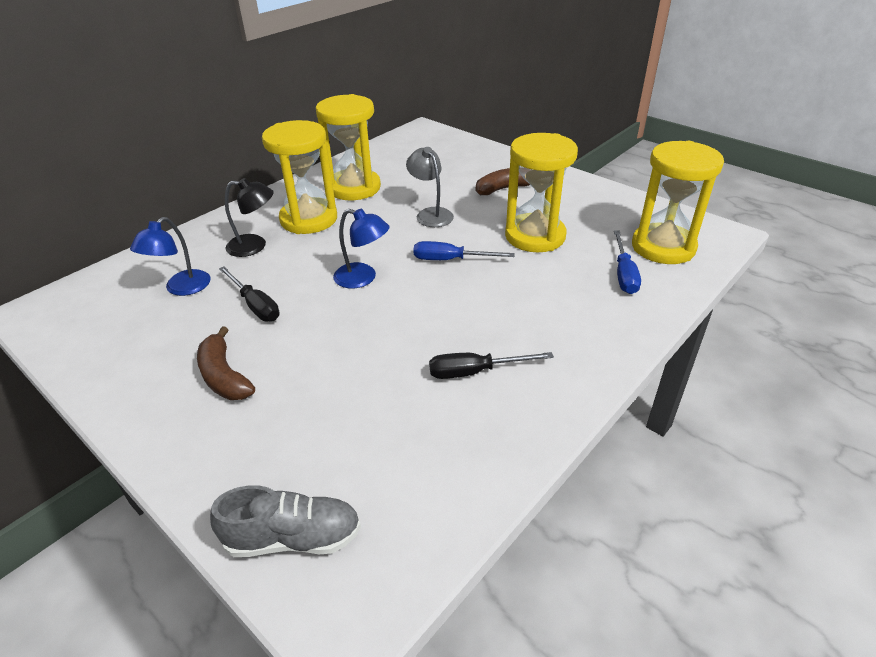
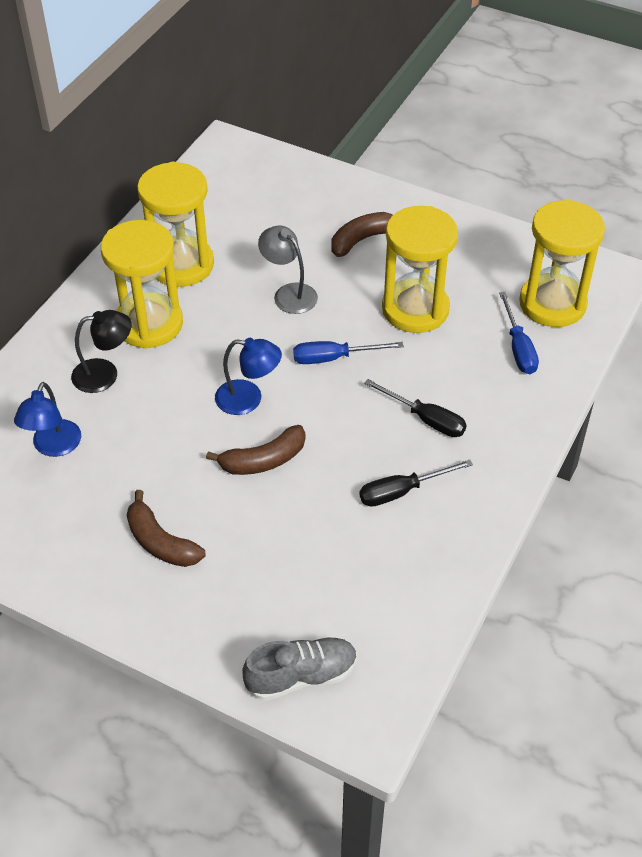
camera: 15 degrees left, 10 degrees up
black screwdriver [219,266,280,322] -> black screwdriver moved to [364,379,467,437]
none -> brown banana [206,425,305,475]

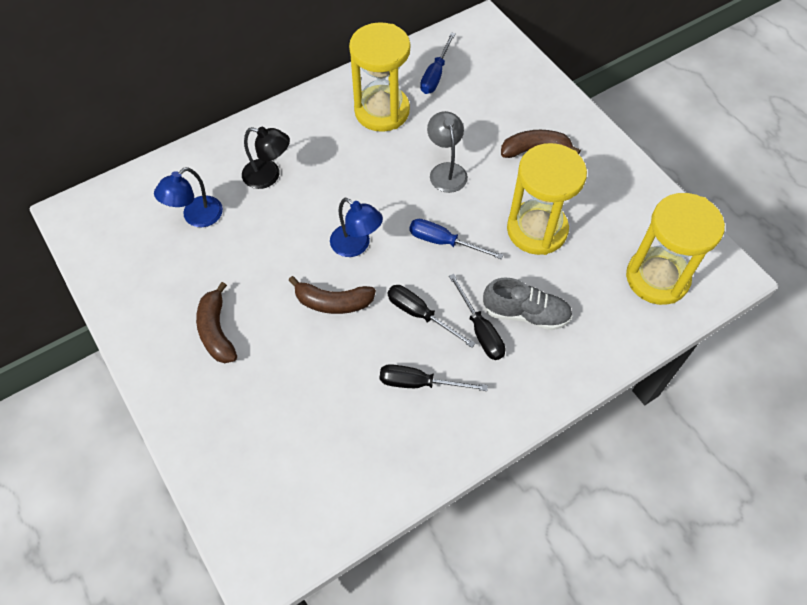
camera: 30 degrees right, 10 degrees up
yellow hourglass [101,220,183,349] -> none
grey shoe [242,637,357,701] -> grey shoe moved to [483,278,573,330]
blue screwdriver [499,292,539,374] -> blue screwdriver moved to [420,32,456,94]
none -> black screwdriver [388,285,476,348]

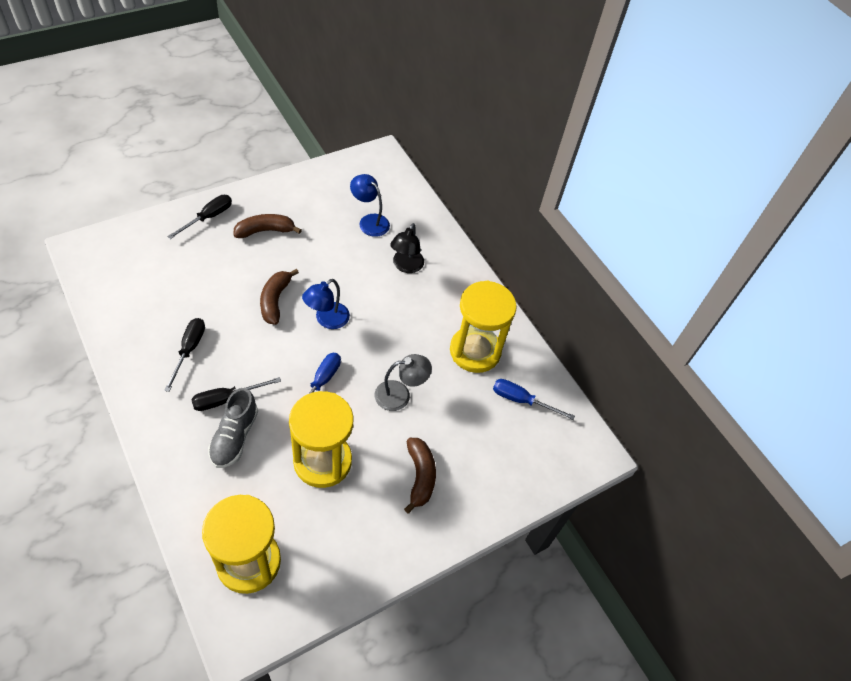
camera: 85 degrees right, 5 degrees down
black screwdriver [388,285,476,348] -> black screwdriver moved to [167,195,232,239]

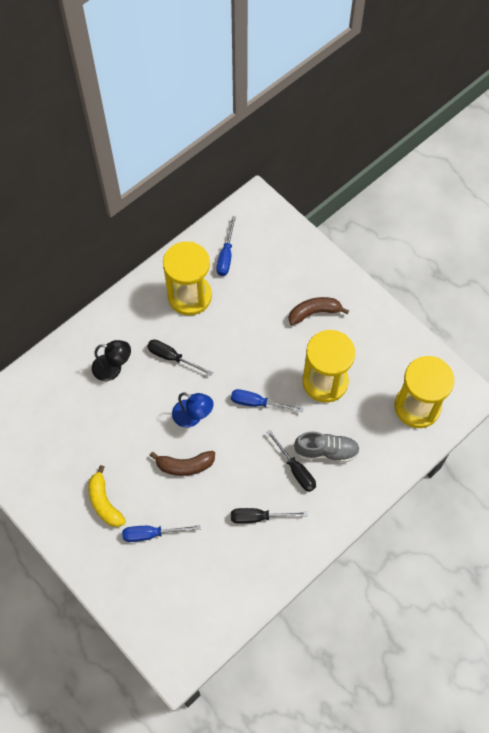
camera: 95 degrees left, 10 degrees up
black screwdriver [167,195,232,239] -> black screwdriver moved to [147,340,213,376]
brown banana [234,214,302,238] -> yellow banana [88,465,126,527]
blue lamp [350,174,390,237] -> none
grey lamp [375,354,432,411] -> none
none -> blue screwdriver [122,525,200,542]

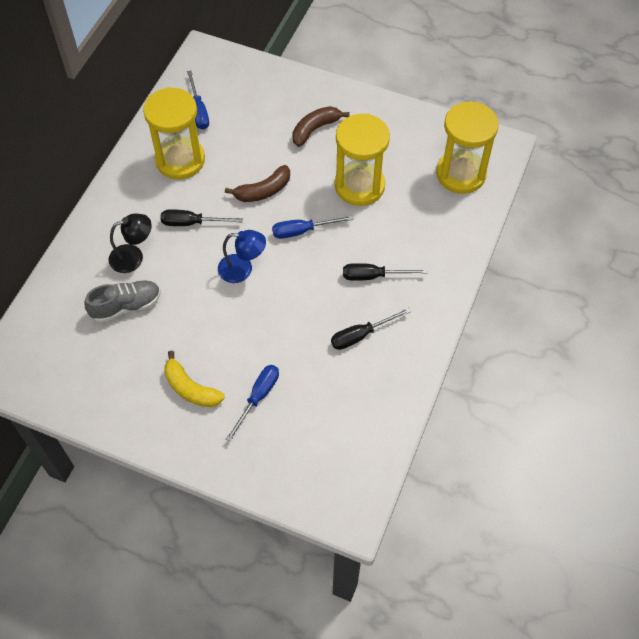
camera: 25 degrees left, 5 degrees down
blue screwdriver [122,525,200,542] -> blue screwdriver turned 150 degrees clockwise [226,365,279,442]
brown banana [149,451,215,476] -> brown banana moved to [225,165,290,202]
black screwdriver [267,430,316,492] -> black screwdriver turned 150 degrees clockwise [343,263,428,281]
grey shoe [294,431,360,462] -> grey shoe moved to [84,280,161,323]

